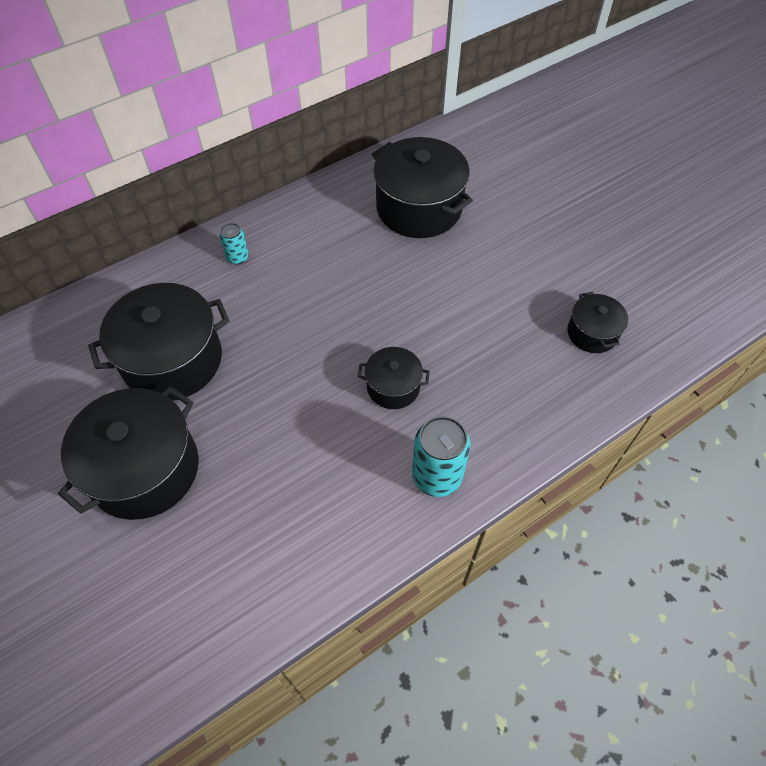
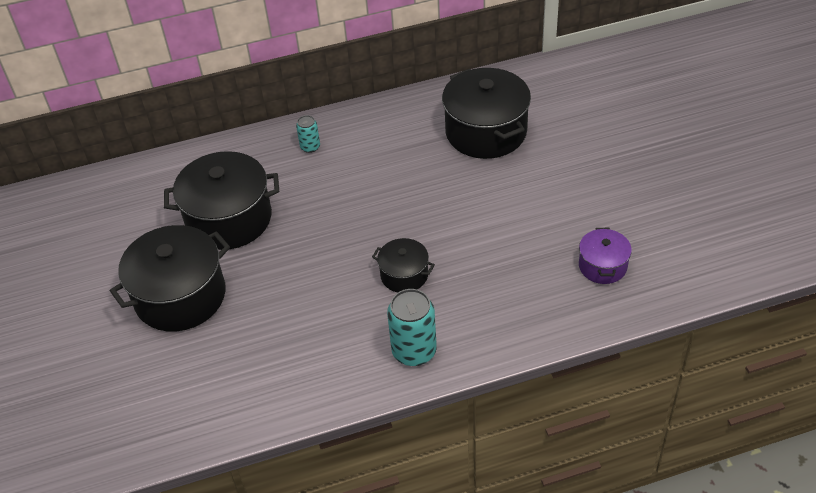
camera: 20 degrees right, 10 degrees down
black pot [567,292,628,353] -> purple pot [579,228,632,284]

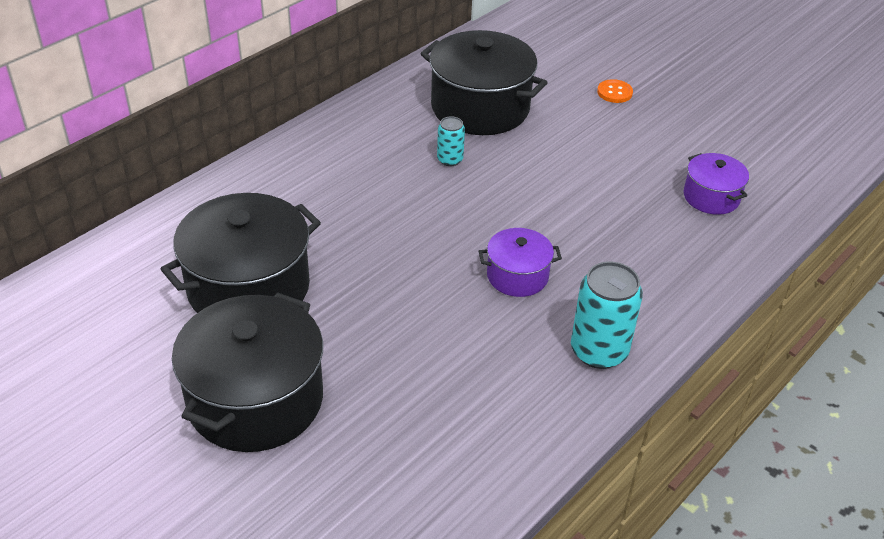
camera: 35 degrees left, 5 degrees down
turquoise can [296,115,320,153] -> turquoise can moved to [437,116,465,166]
black pot [372,238,435,293] -> purple pot [479,228,562,297]
none -> orange button [597,79,633,103]

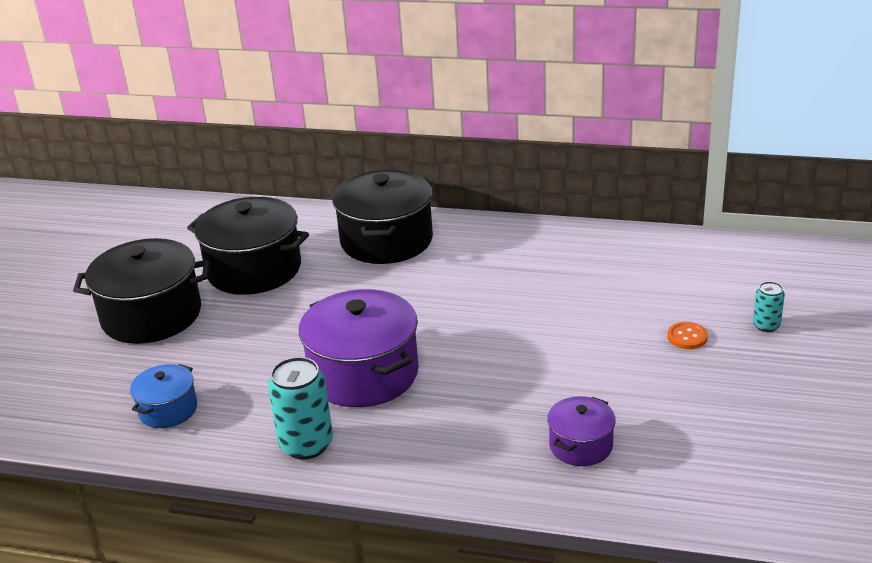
camera: 65 degrees right, 10 degrees down
black pot [420,30,548,135] -> black pot moved to [332,170,433,264]
turquoise can [437,116,465,166] -> turquoise can moved to [753,282,785,332]
purple pot [479,228,562,297] -> purple pot [299,289,419,407], size x1.91
none -> blue pot [130,364,197,428]

